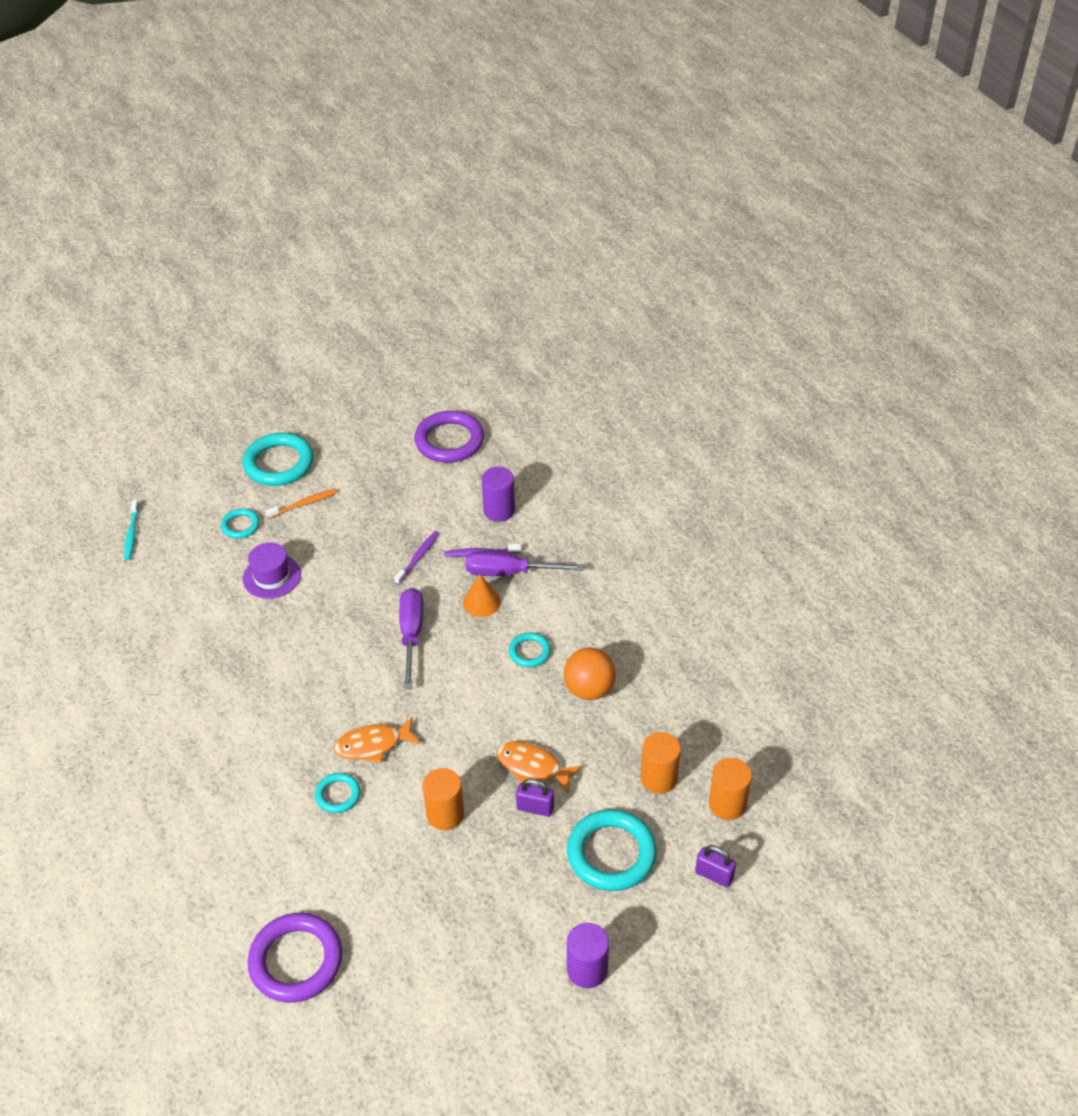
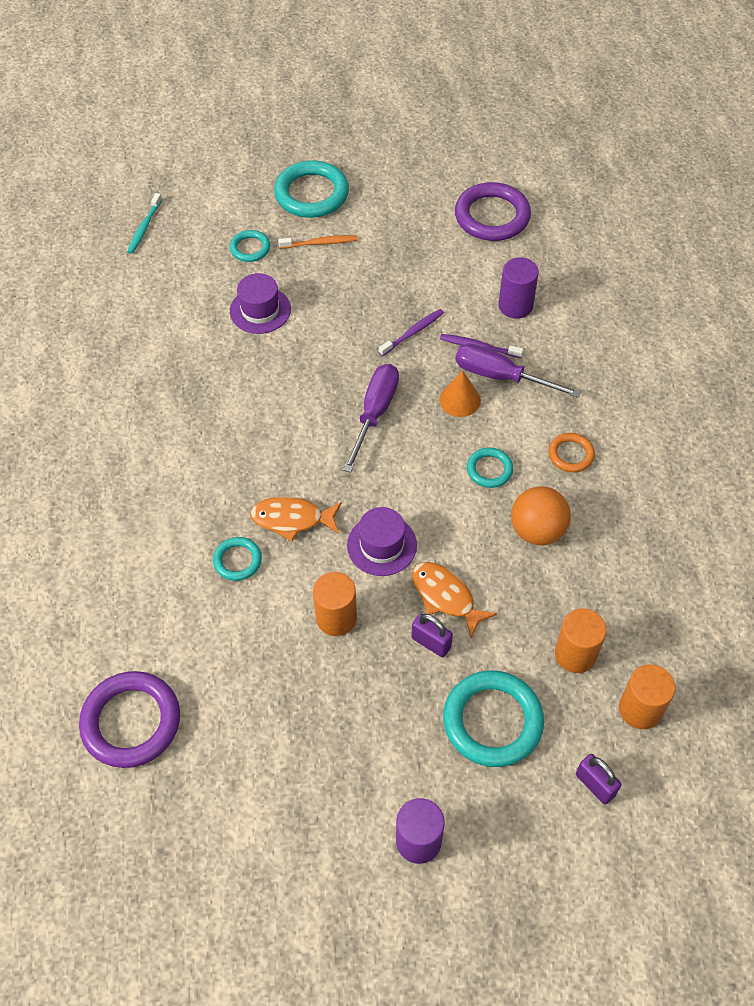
camera: 20 degrees right, 10 degrees up
none -> purple hat [347,507,417,576]
none -> orange ring [548,433,595,473]

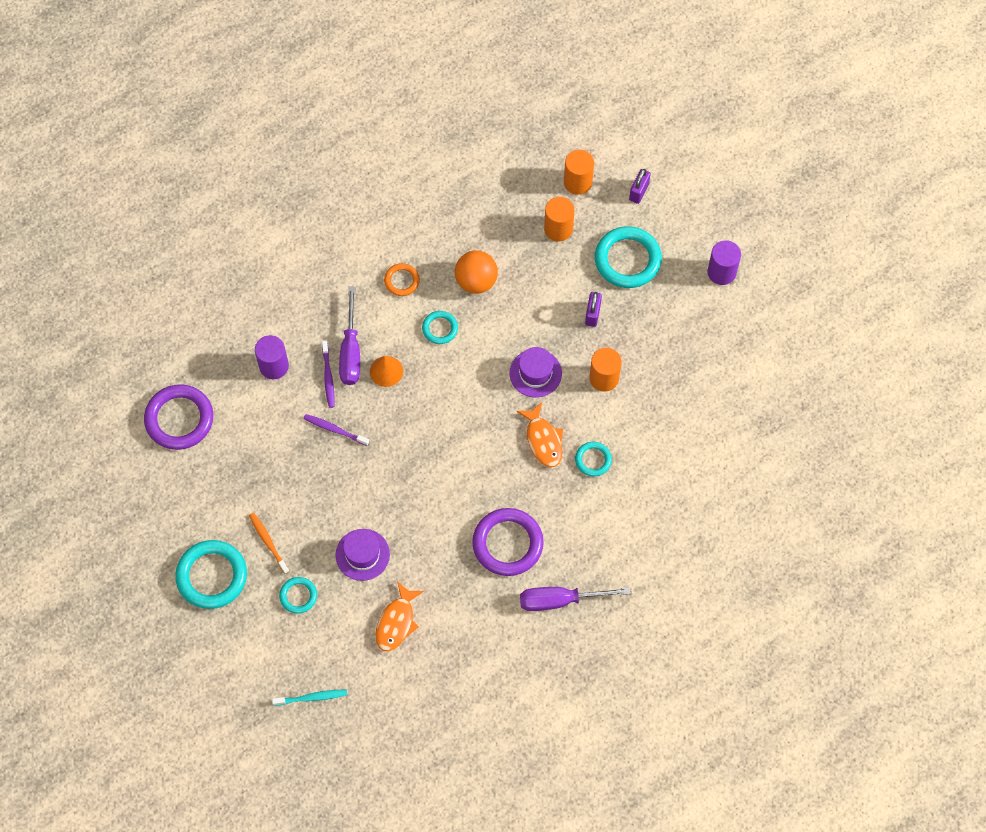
camera: 115 degrees left, 10 degrees up
purple ring [79,671,180,768] -> purple ring moved to [472,508,544,576]
purple screwdriver [343,364,399,473] -> purple screwdriver moved to [520,587,631,611]
orange fish [412,562,497,638] -> orange fish moved to [375,581,424,651]

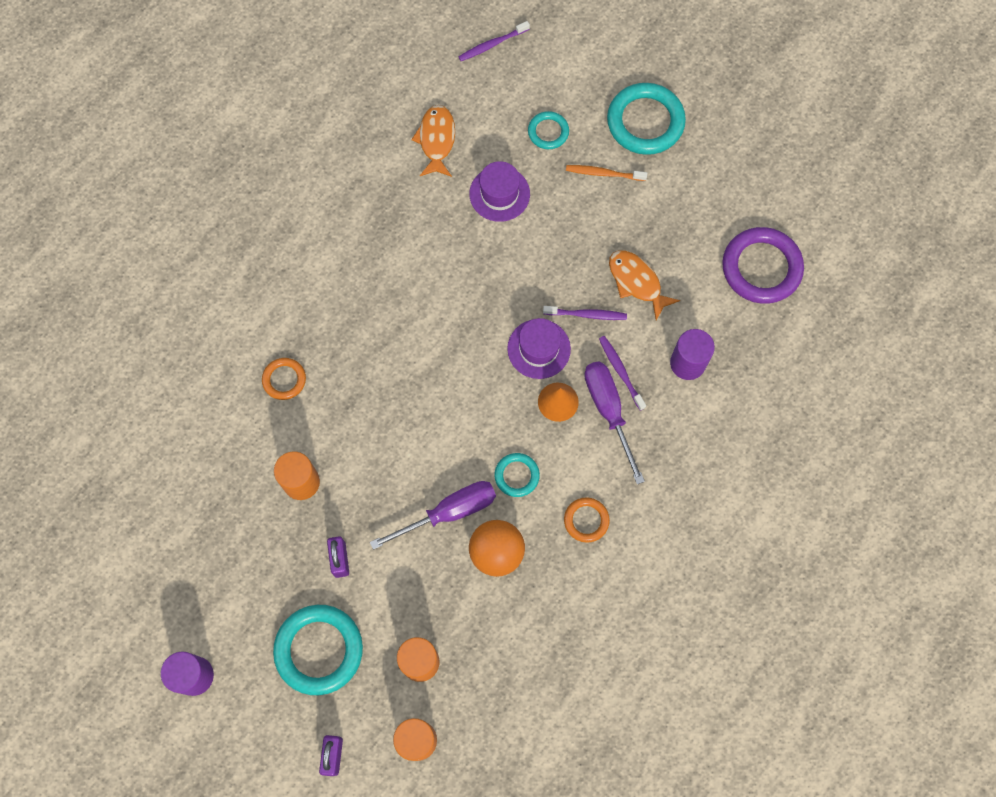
camera: 160 degrees right, 5 degrees up
orange toothbrush [249,513,289,574] -> orange toothbrush turned 150 degrees clockwise [566,165,647,181]
turquoise toothbrush [272,689,347,706] -> purple toothbrush [458,21,530,61]
purple ring [472,508,544,576] -> none
purple hat [510,347,562,398] -> purple hat moved to [507,318,571,379]
orange fish [516,402,563,467] -> orange fish moved to [609,250,680,320]
purple screwdriver [520,587,631,611] -> purple screwdriver moved to [370,481,496,550]
turquoise ring [575,442,612,476] -> orange ring [262,358,306,400]

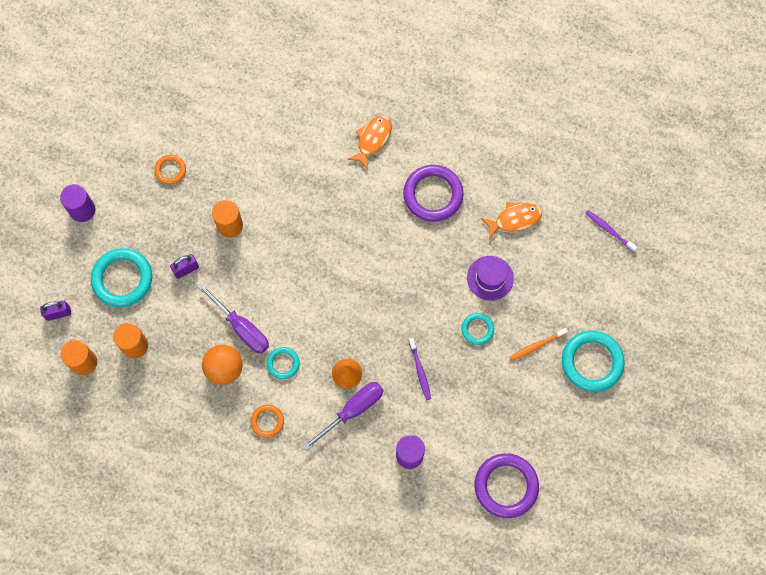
camera: 70 degrees right, 0 degrees up
orange ring [262,358,306,400] -> orange ring moved to [154,155,186,184]
purple hat [507,318,571,379] -> none
turquoise ring [528,111,569,149] -> turquoise ring moved to [462,313,494,345]
orange toothbrush [566,165,647,181] -> orange toothbrush turned 105 degrees counterclockwise [510,328,568,361]
purple toothbrush [599,336,646,411] -> none
orange fish [609,250,680,320] -> orange fish moved to [347,115,391,170]
none -> purple ring [403,165,464,222]

